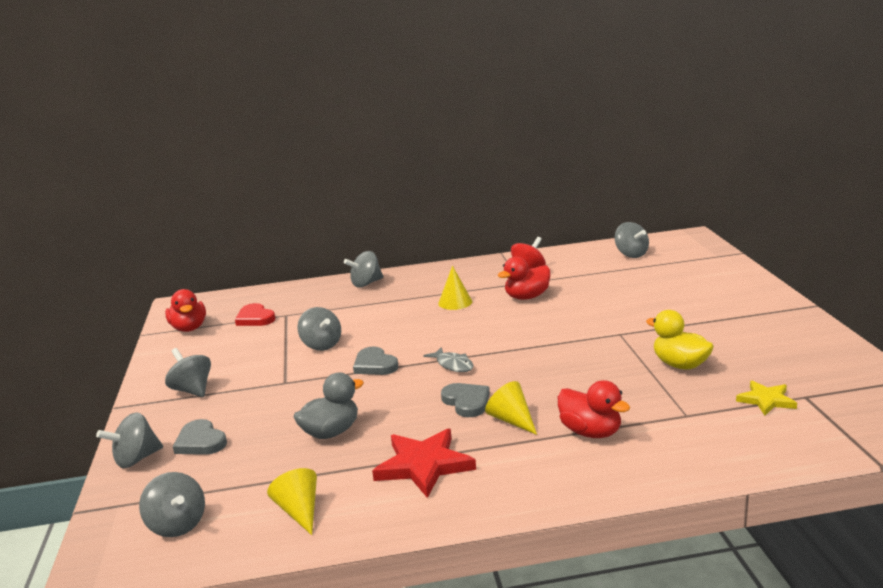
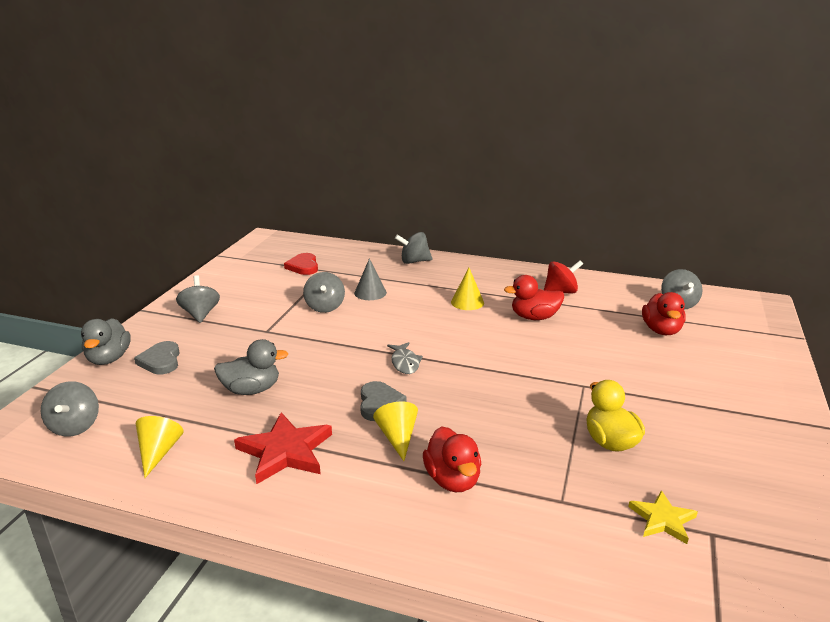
camera: 25 degrees right, 5 degrees up
grey spinning top [96,412,163,468] -> grey duck [81,318,131,365]
red duck [165,289,206,332] -> red duck moved to [642,292,686,335]
grey heart [353,347,398,375] -> none
none -> grey cone [354,258,387,300]

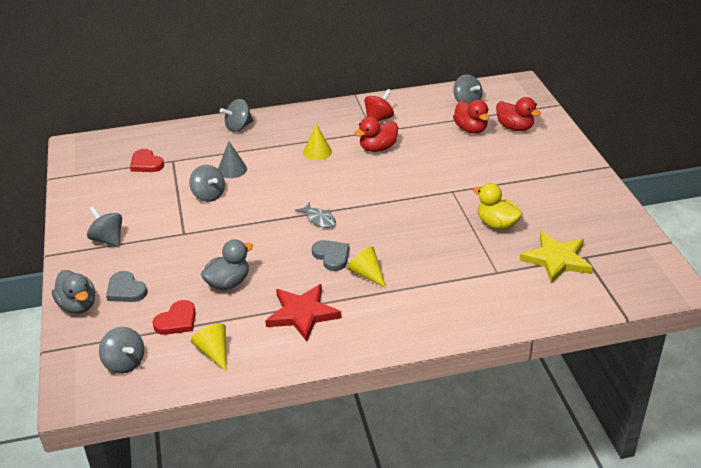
camera: 30 degrees left, 10 degrees up
red duck [423,426,482,492] -> red duck moved to [496,97,541,131]
yellow star [628,490,698,544] -> yellow star [520,232,593,284], size x1.67
none -> red heart [153,300,196,335]

